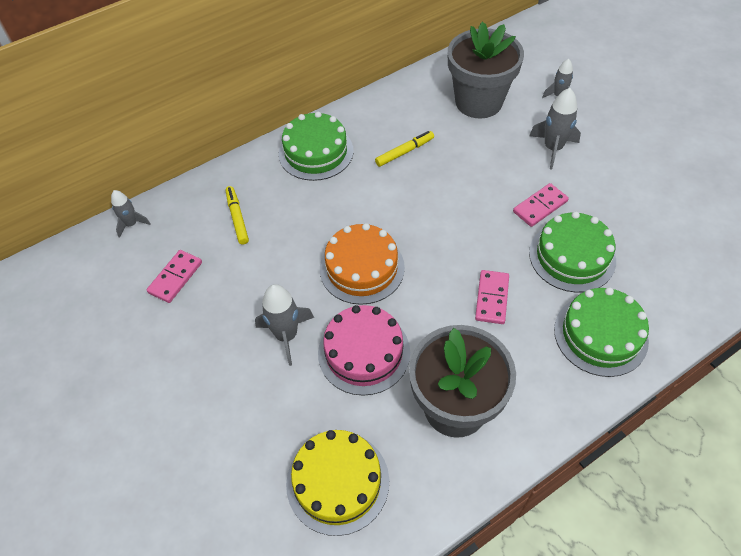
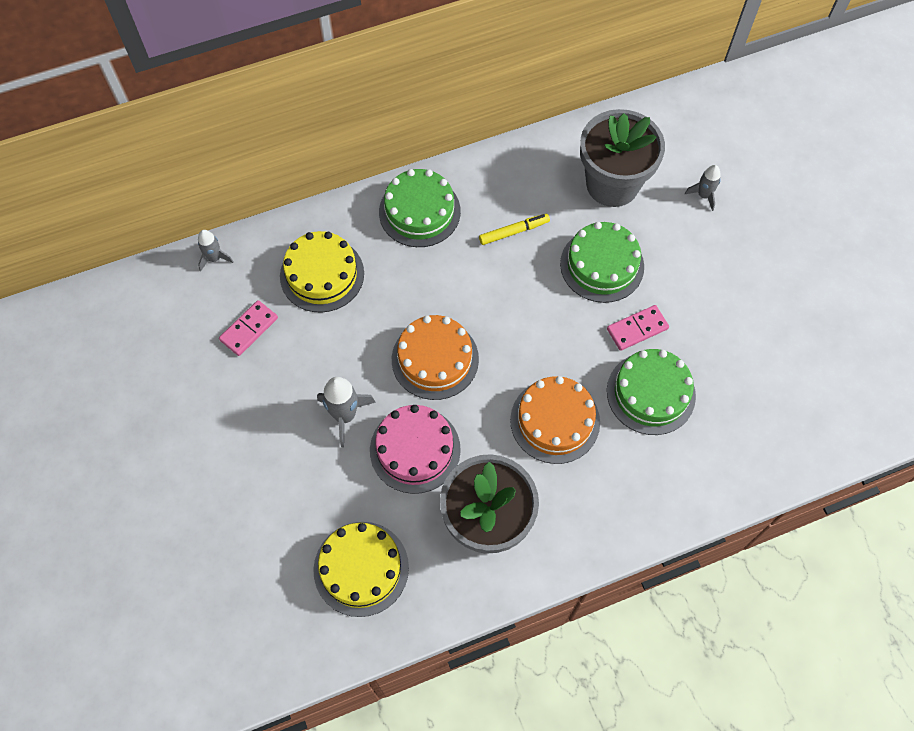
camera: 10 degrees right, 10 degrees up
yellow marker [226,186,249,245] -> yellow cake [280,231,364,313]
pink domino [475,270,509,324] -> orange cake [510,376,600,464]
grey rocket [529,88,581,169] -> none
green cake [554,287,649,377] -> green cake moved to [560,222,644,303]

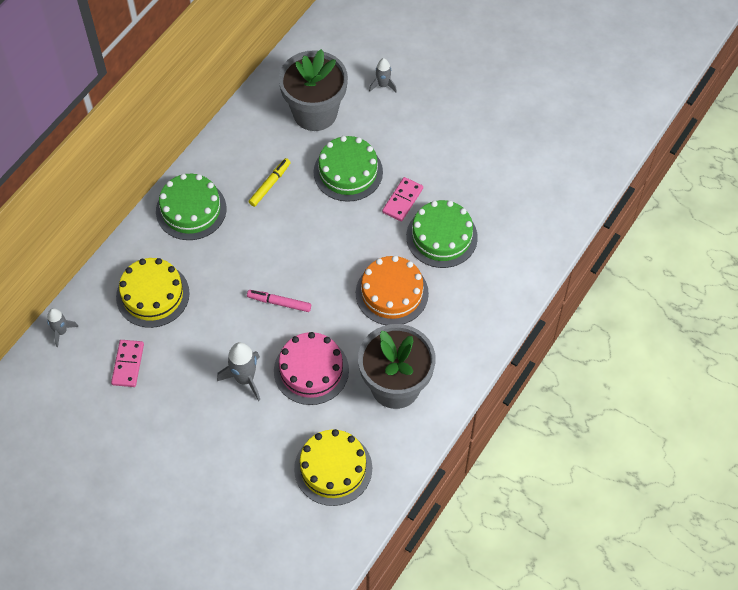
camera: 35 degrees left, 5 degrees down
orange cake [392,315,479,400] -> pink marker [247,290,311,312]

